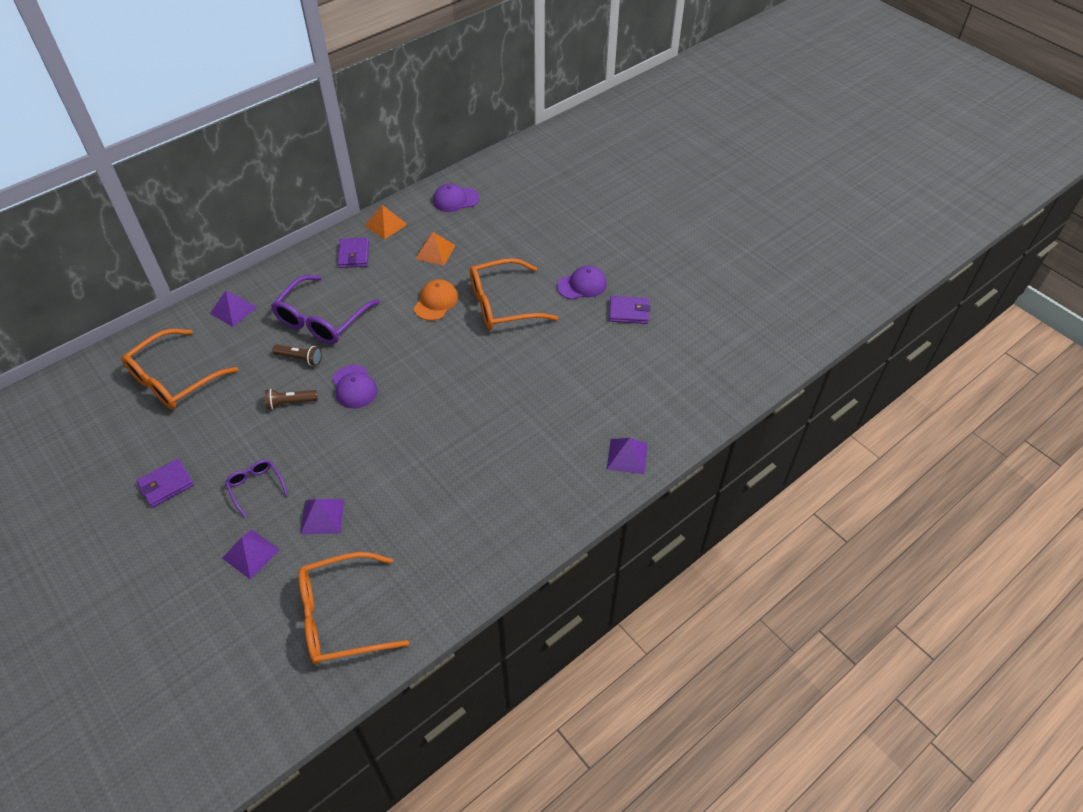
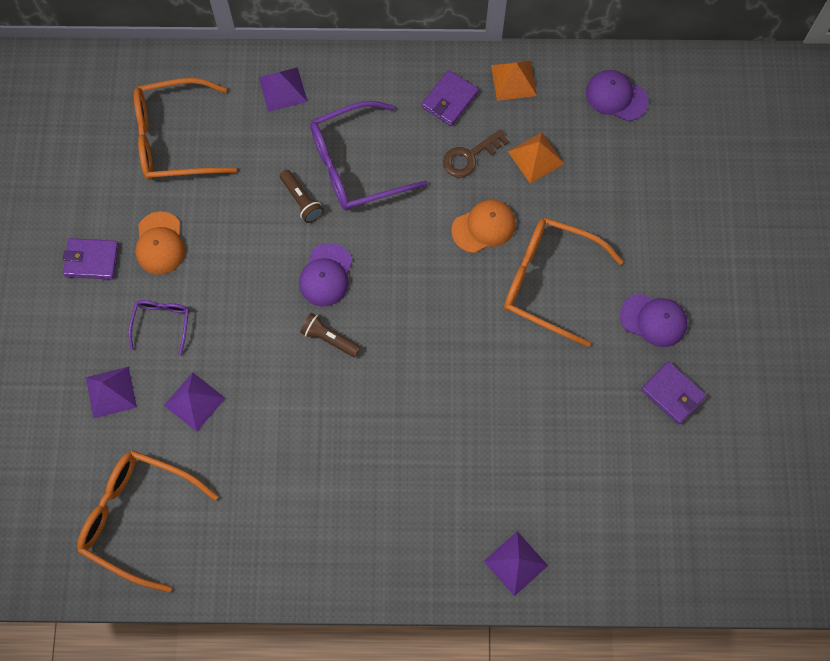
camera: 40 degrees right, 20 degrees up
brown flashlight [265,389,318,409] -> brown flashlight moved to [300,313,361,357]
none -> orange cap [135,212,185,275]
none -> brown key [443,129,509,177]

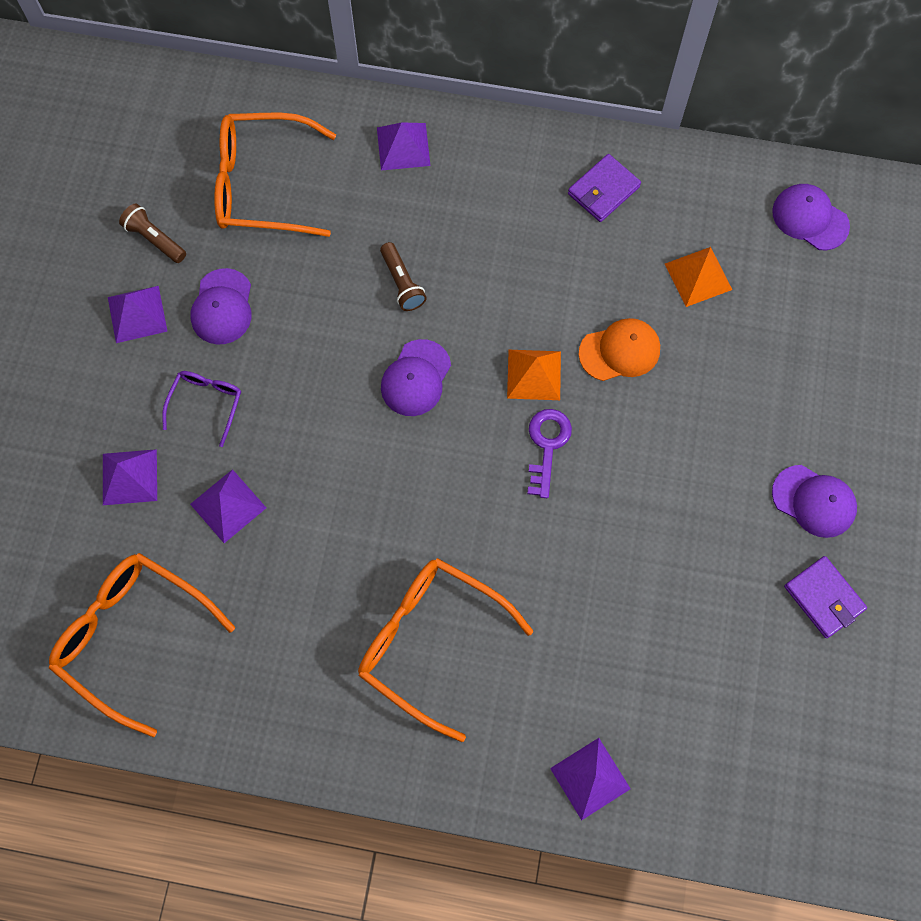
camera: 10 degrees right, 0 degrees up
purple wallet [63,238,119,280] -> purple pyramid [108,286,167,343]
orange cap [135,212,185,275] -> purple cap [190,268,251,345]
brown flashlight [300,313,361,357] -> brown flashlight moved to [119,204,186,263]
purple glasses [310,101,428,211] -> none
brown key [443,129,509,177] -> none
orange pyramid [491,61,537,101] -> orange pyramid moved to [507,350,561,400]
orange glasses [504,218,624,347] -> orange glasses moved to [358,558,533,742]
none -> purple key [527,409,572,498]

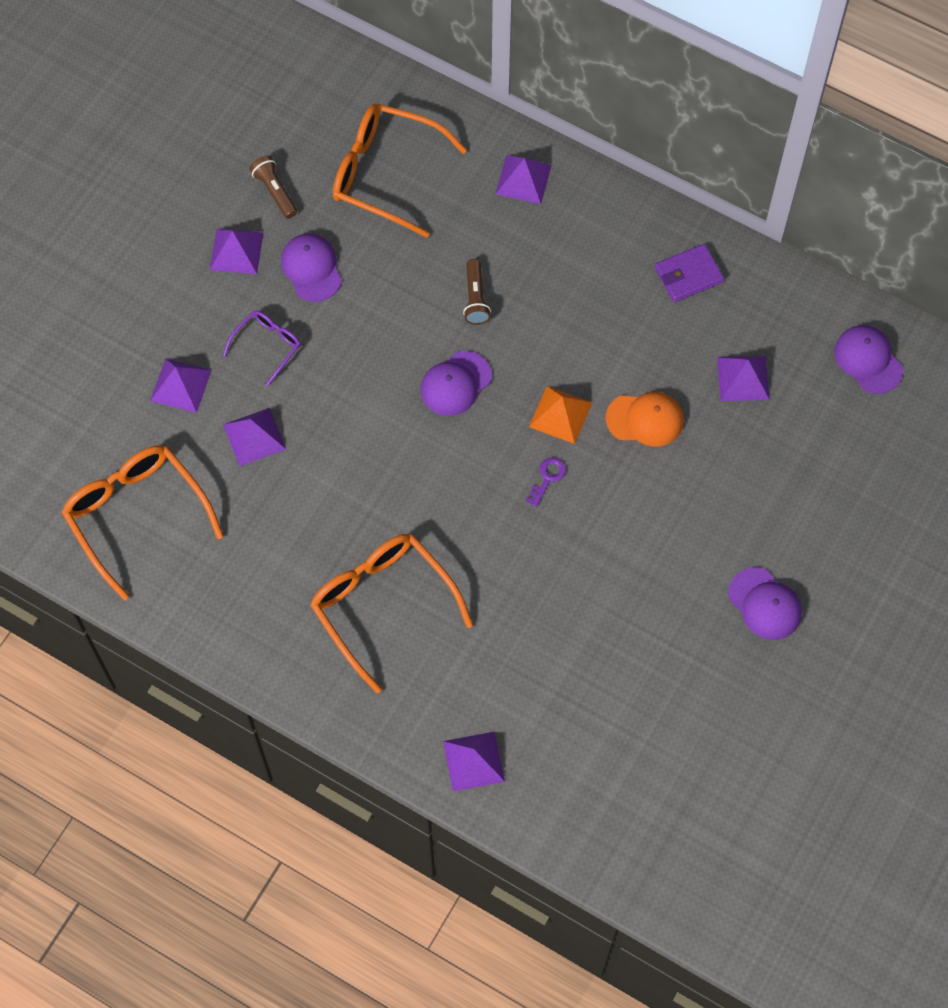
camera: 20 degrees right, 5 degrees down
purple cap [190,268,251,345] -> purple cap turned 135 degrees clockwise [281,234,342,302]
purple key [527,409,572,498] -> purple key [525,458,566,507], size x0.66
orange pyramid [665,247,732,307] -> purple pyramid [717,356,770,401]
purple wallet [784,556,867,638] -> none

